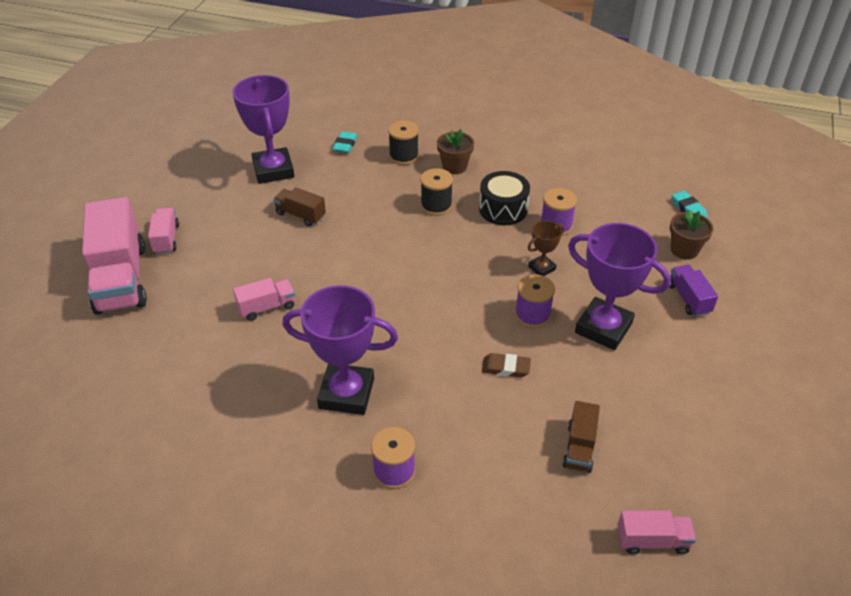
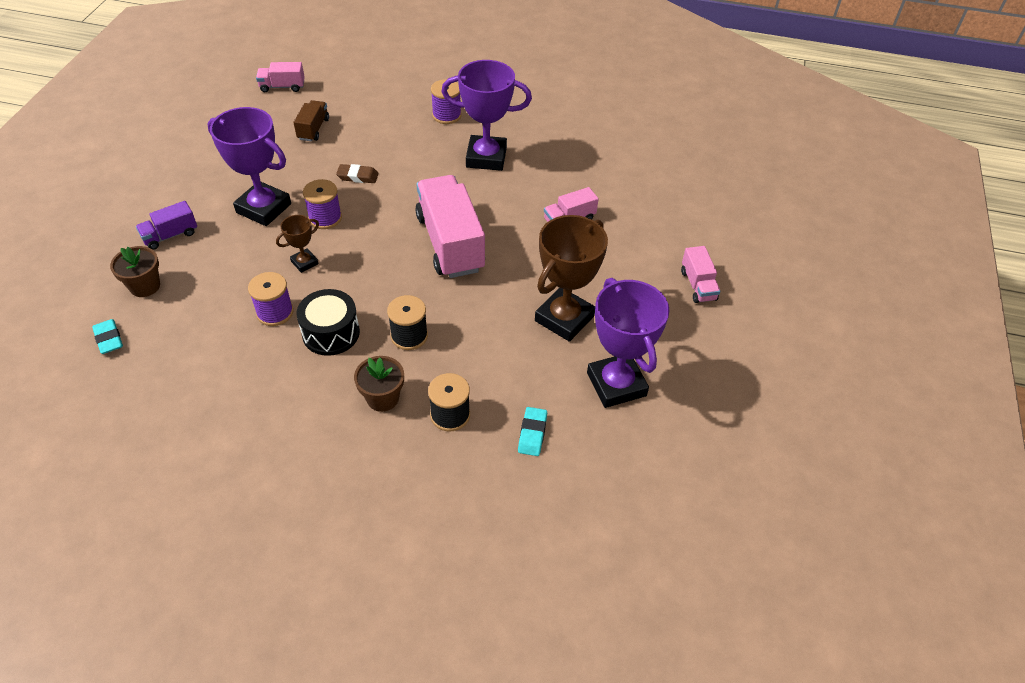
camera: 175 degrees right, 5 degrees up
pink truck [82,197,147,315] -> pink truck moved to [416,175,485,278]
brown truck [273,187,326,226] -> brown trophy [535,215,608,342]
purple truck [670,265,718,317] -> purple truck turned 75 degrees clockwise [136,201,197,250]

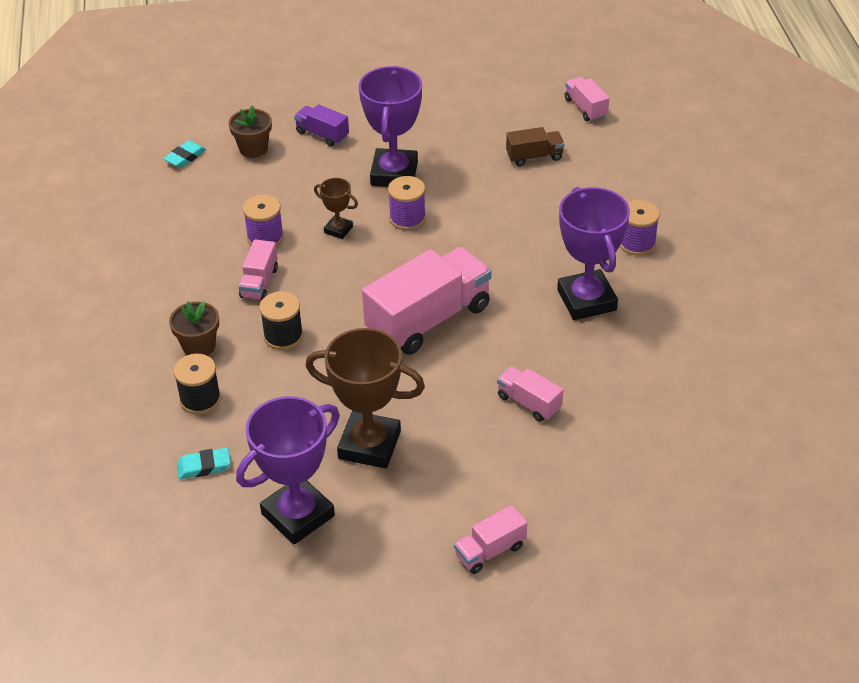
camera: 70 degrees right, 5 degrees down
black drum [296,289,360,356] -> pink truck [239,239,278,300]
brown eraser [336,164,378,183] -> none

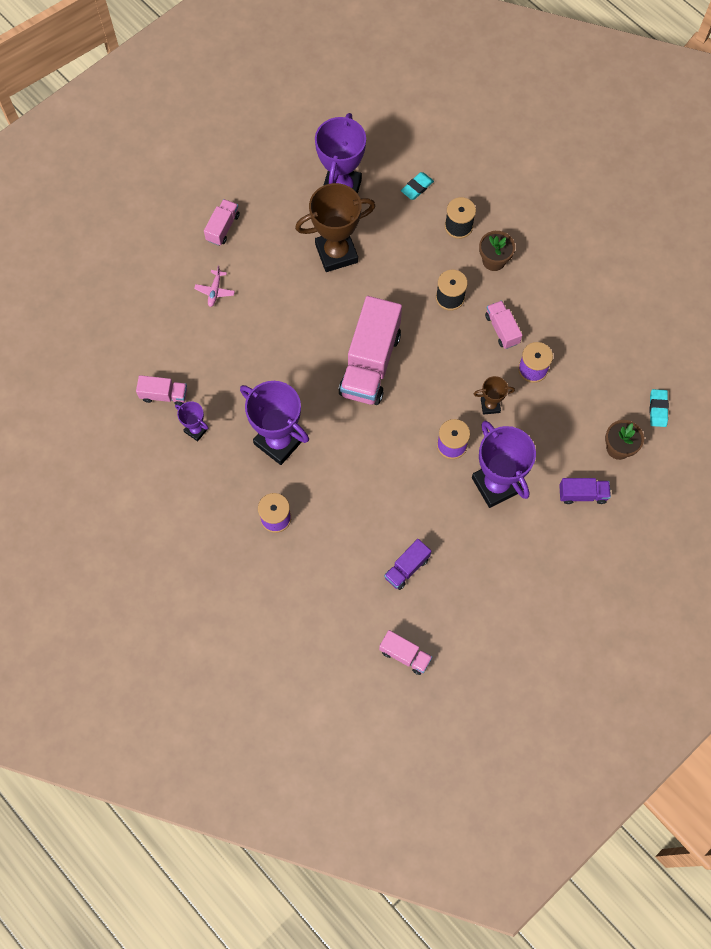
camera: 145 degrees right, 25 degrees up
pink truck [497,366,563,422] -> pink truck moved to [136,375,187,406]
brown truck [506,127,564,166] -> purple truck [384,539,431,590]
none -> purple trophy [175,401,208,441]
none -> pink plane [194,266,235,307]

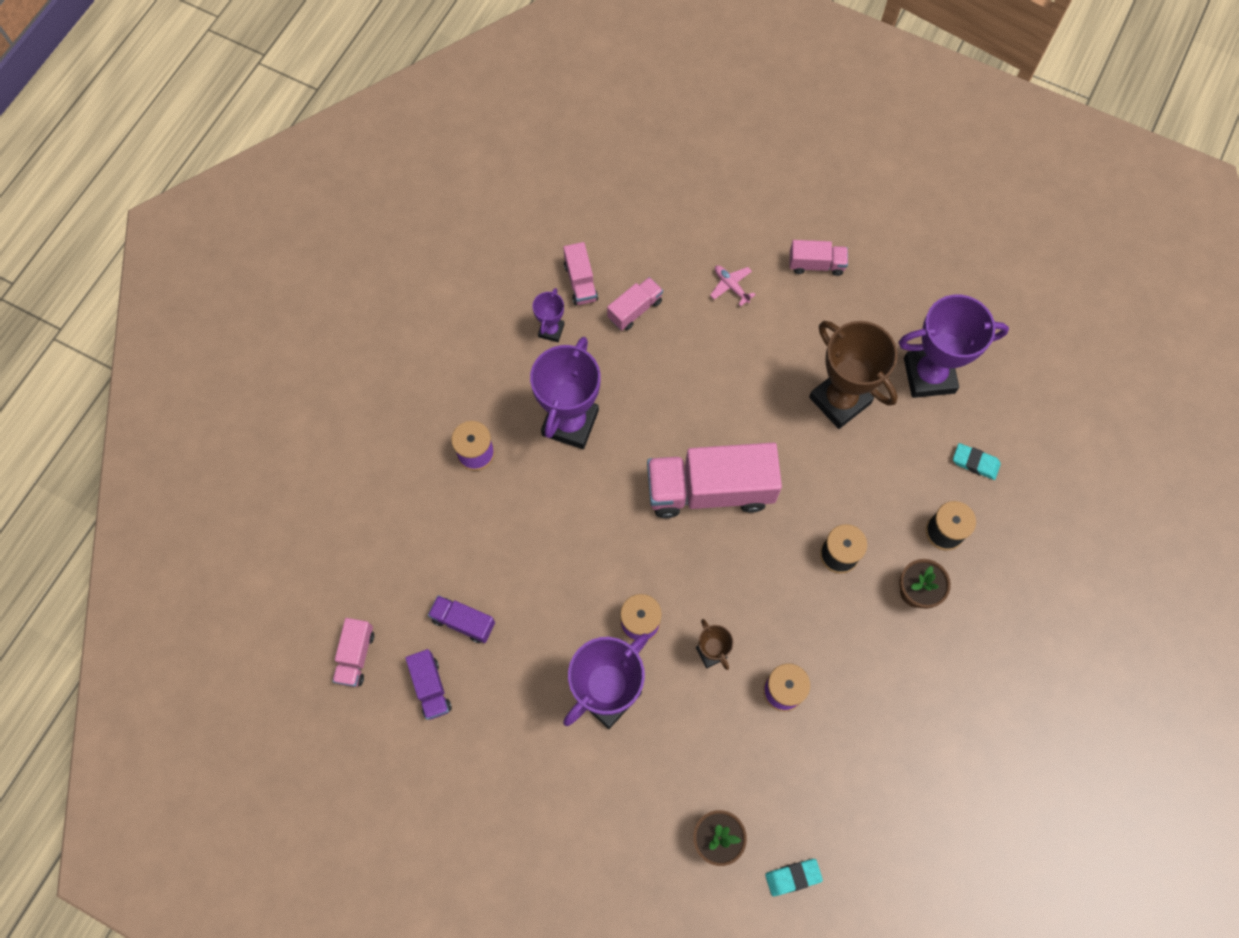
camera: 70 degrees right, 0 degrees up
pink plane [194,266,235,307] -> pink plane turned 60 degrees clockwise [710,265,756,306]
pink truck [485,300,522,349] -> pink truck moved to [607,277,663,330]
purple truck [559,478,611,504] -> purple truck moved to [405,649,452,720]

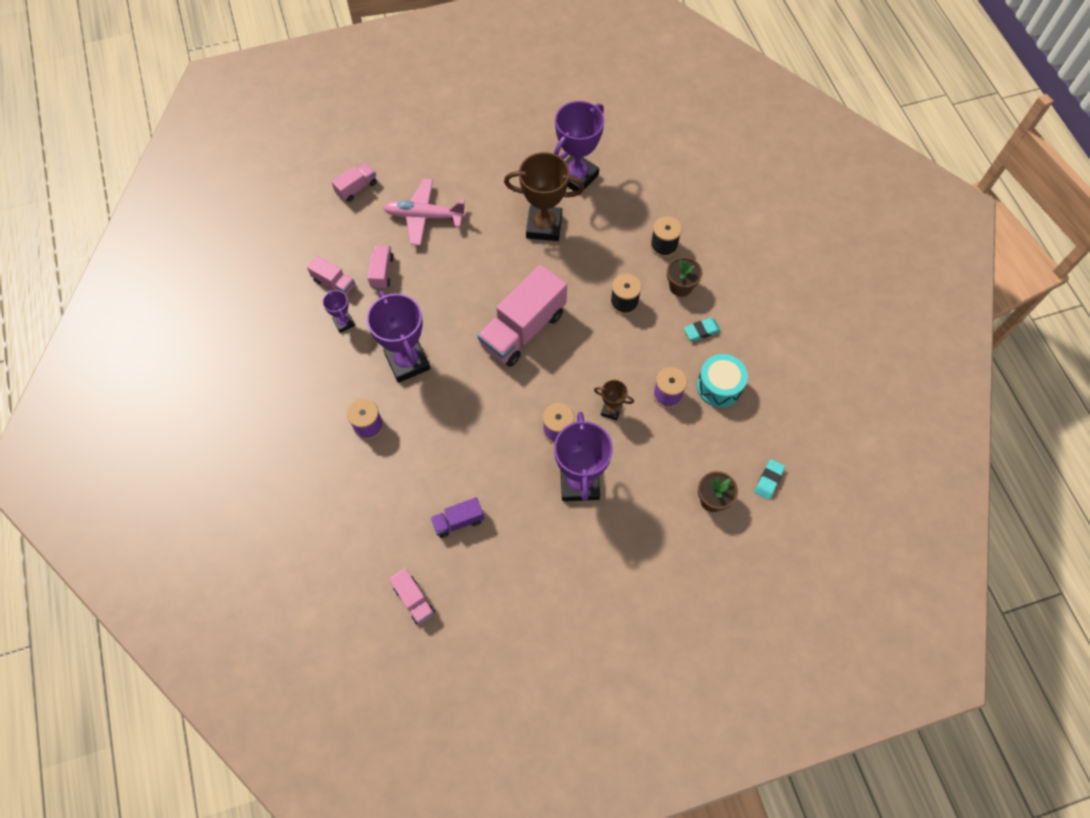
camera: 45 degrees left, 5 degrees down
purple truck [405,649,452,720] -> none
pink plane [710,265,756,306] -> pink plane [383,178,466,246], size x2.11
pink truck [790,240,848,276] -> pink truck moved to [331,163,377,202]
turquoise eraser [953,443,1001,480] -> turquoise eraser moved to [684,318,721,341]
none -> turquoise drum [697,354,748,408]

